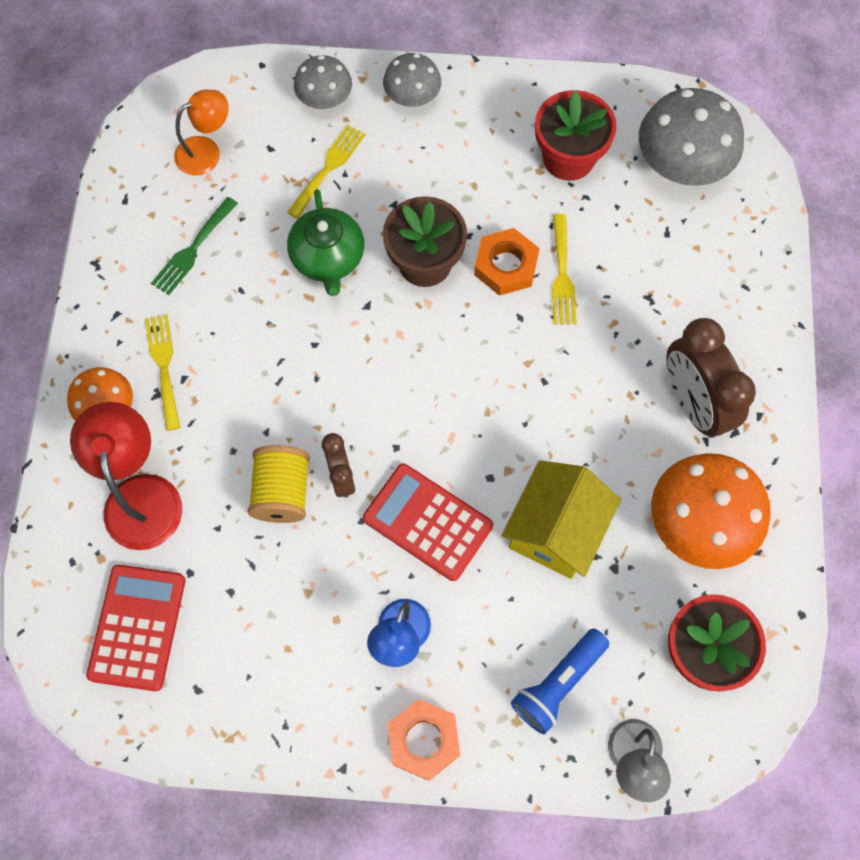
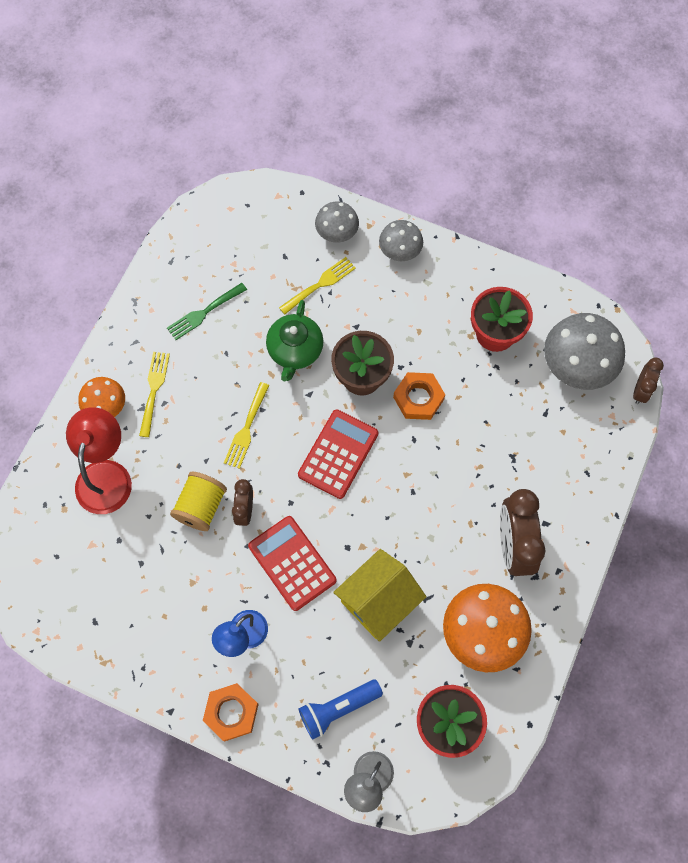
camera: 20 degrees right, 0 degrees up
red calculator [86,565,186,691] -> red calculator moved to [298,409,378,499]
orange lamp [174,90,229,176] -> none
yellow fork [552,214,577,325] -> yellow fork moved to [224,382,270,469]
none -> brown clock [633,358,664,404]

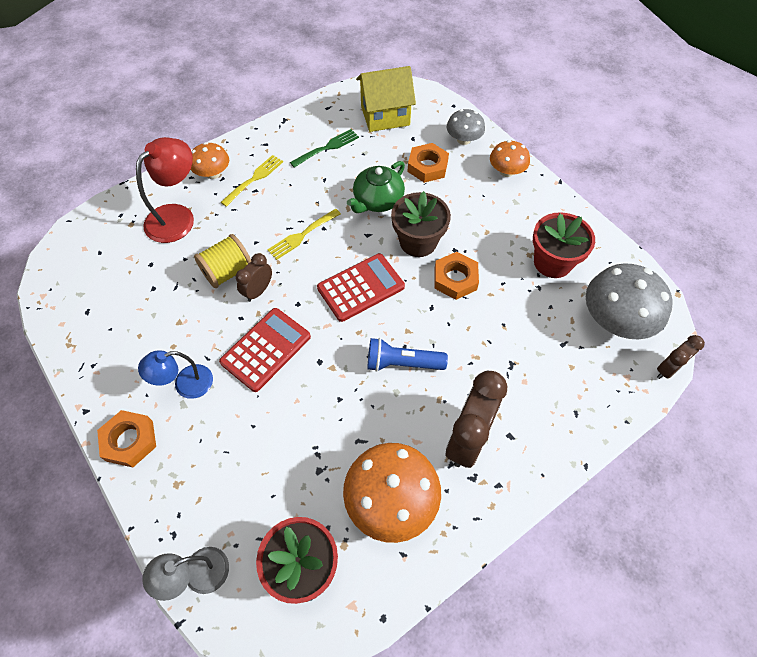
camera: 30 degrees right, 10 degrees down
green fork [167,283,247,340] -> green fork turned 150 degrees clockwise [290,129,359,168]
red calculator [248,516,336,611] -> red calculator turned 45 degrees clockwise [219,308,311,392]
yellow fork [279,257,356,315] -> orange nut [408,143,449,183]
blue flashlight [298,679,383,739] -> blue flashlight moved to [368,338,448,372]
yellow house [333,549,427,642] -> yellow house moved to [356,66,416,132]
grey mushroom [379,220,423,261] -> orange mushroom [490,140,530,177]

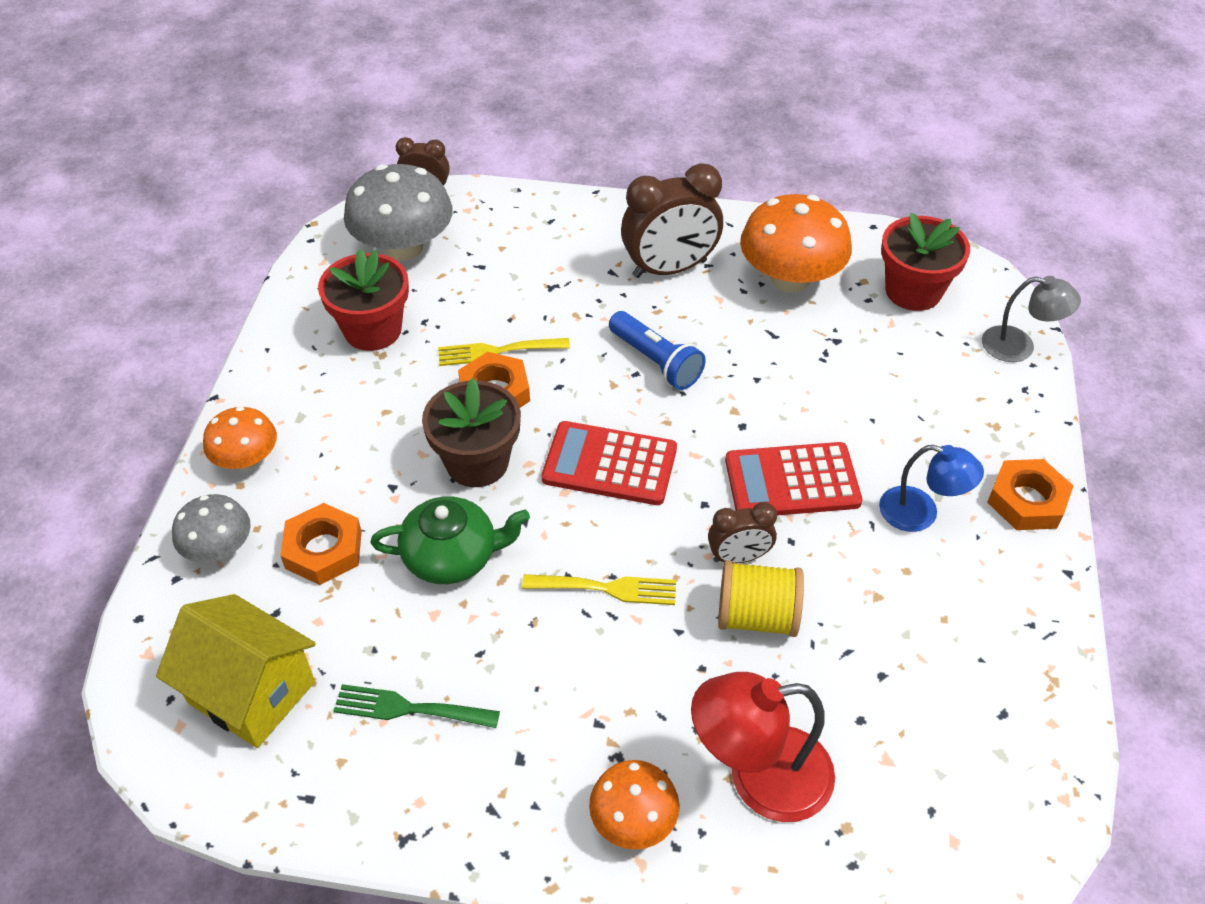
camera: 135 degrees left, 10 degrees down
yellow fork [221,155,283,207] -> yellow fork moved to [438,338,570,366]

